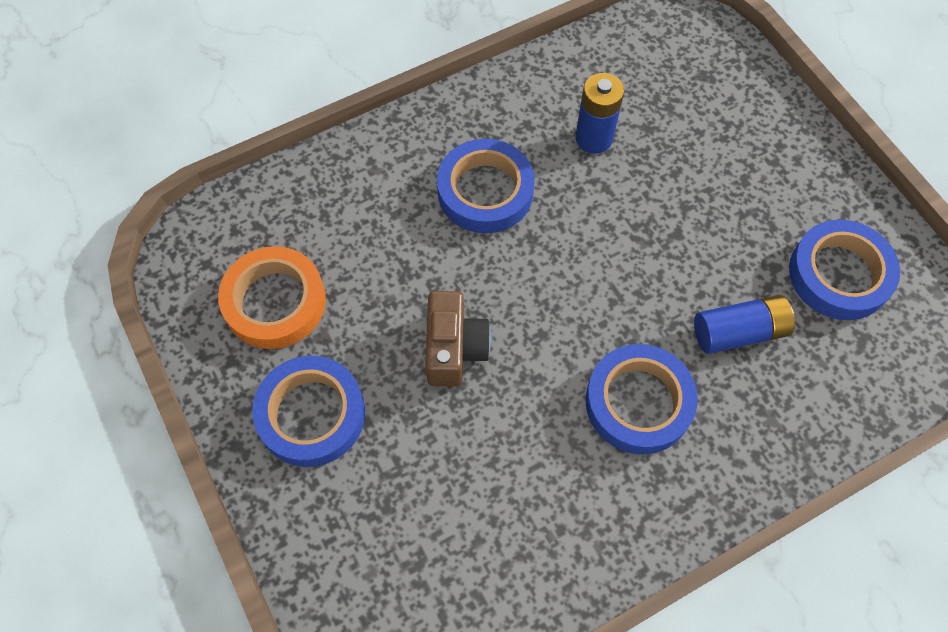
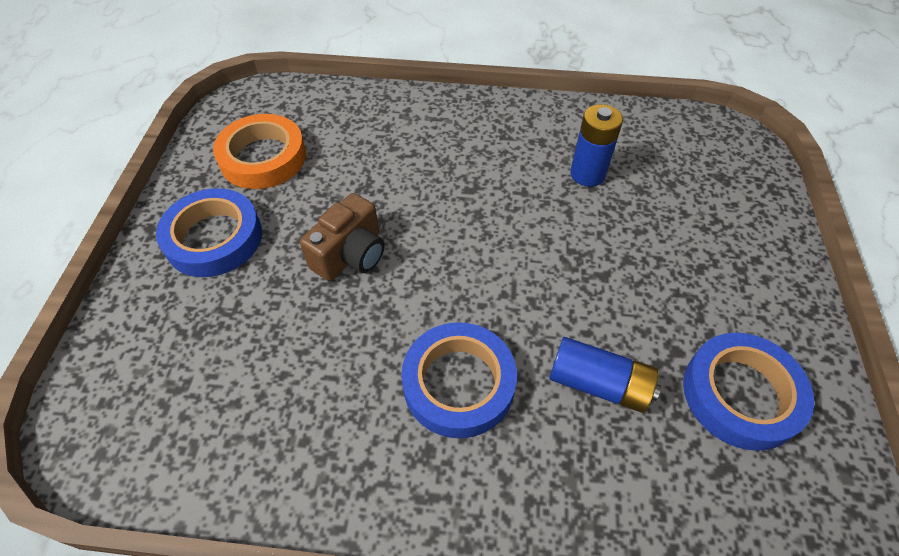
camera: 35 degrees right, 10 degrees down
blue tape [437,139,535,233] -> none

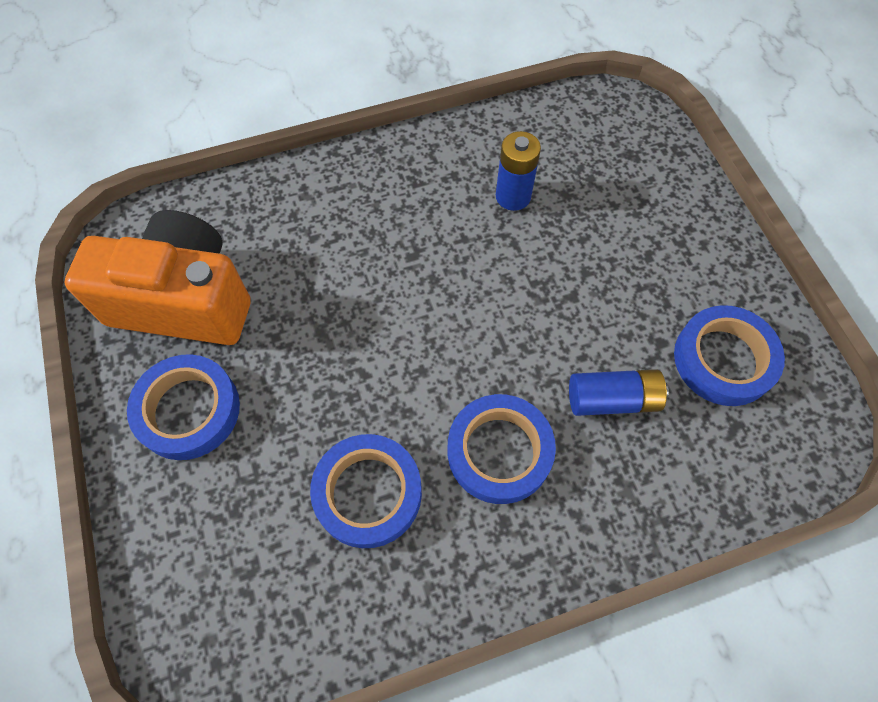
camera: 25 degrees left, 10 degrees up
orange tape [213,114,306,189] -> orange camera [65,210,250,345]
brown camera [300,193,385,281] -> none
none -> blue tape [310,434,422,548]

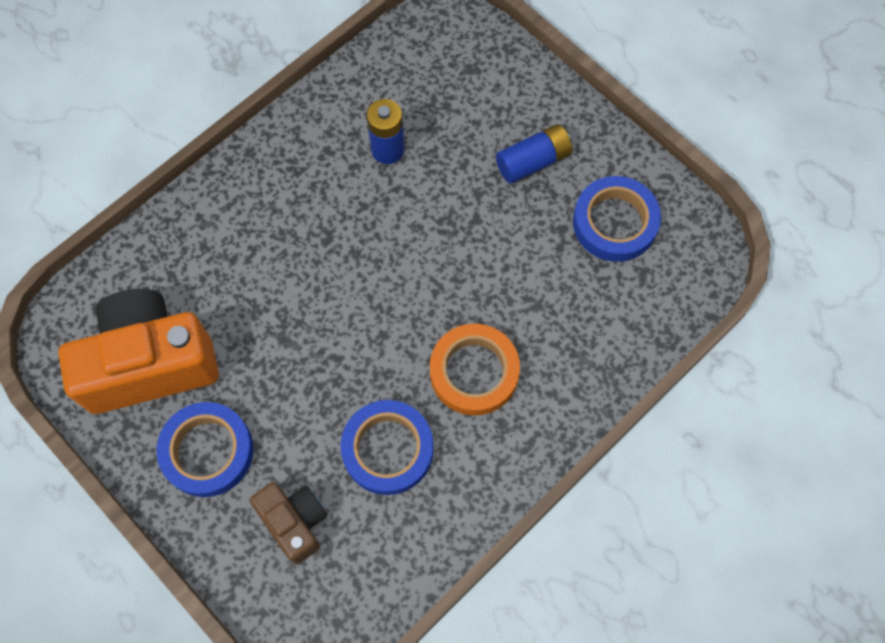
camera: 25 degrees left, 5 degrees up
blue tape [448,394,556,504] -> orange tape [430,324,520,415]
blue battery [569,369,669,416] -> blue battery moved to [496,124,572,184]
none -> brown camera [250,482,327,564]

